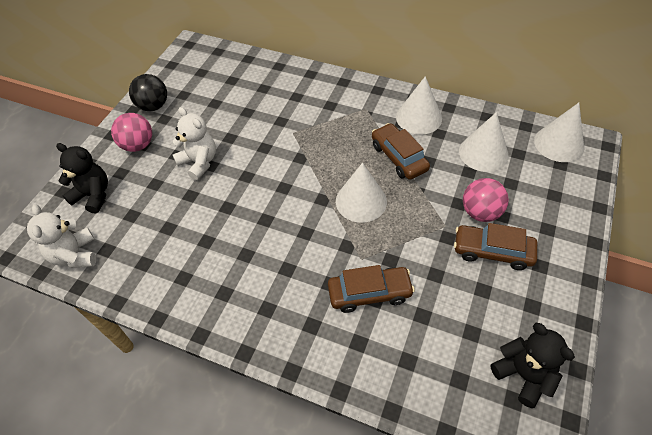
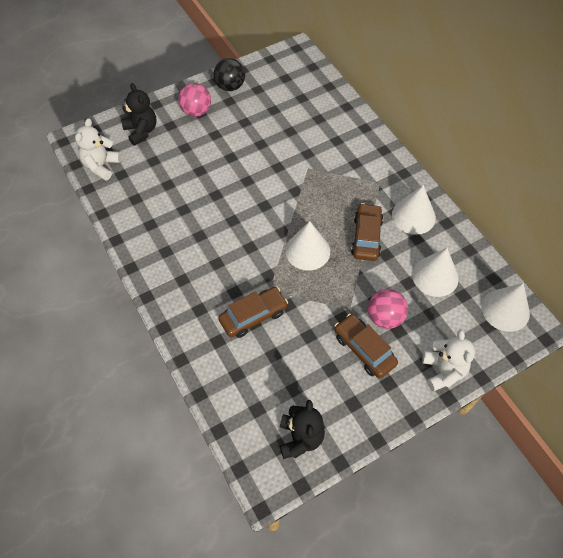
camera: 35 degrees right, 5 degrees up
white teddy bear [173,107,216,180] -> white teddy bear moved to [422,329,475,391]
brown car [328,265,415,313] -> brown car turned 60 degrees counterclockwise [218,287,288,338]

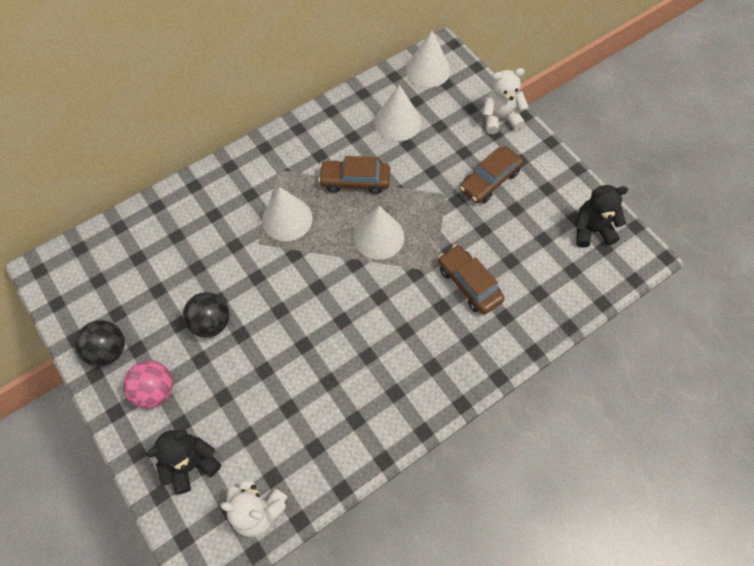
camera: 95 degrees left, 5 degrees up
pink ball [368,289,408,329] -> none
white cone [392,185,436,235] -> white cone moved to [262,187,313,241]
none -> black ball [183,292,230,338]

